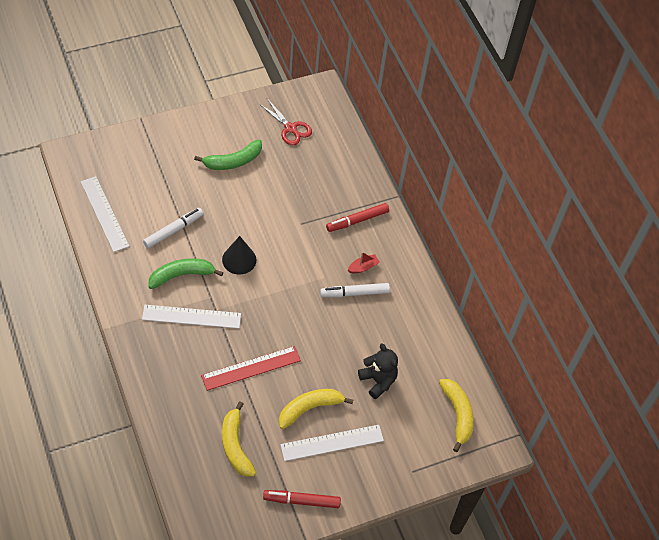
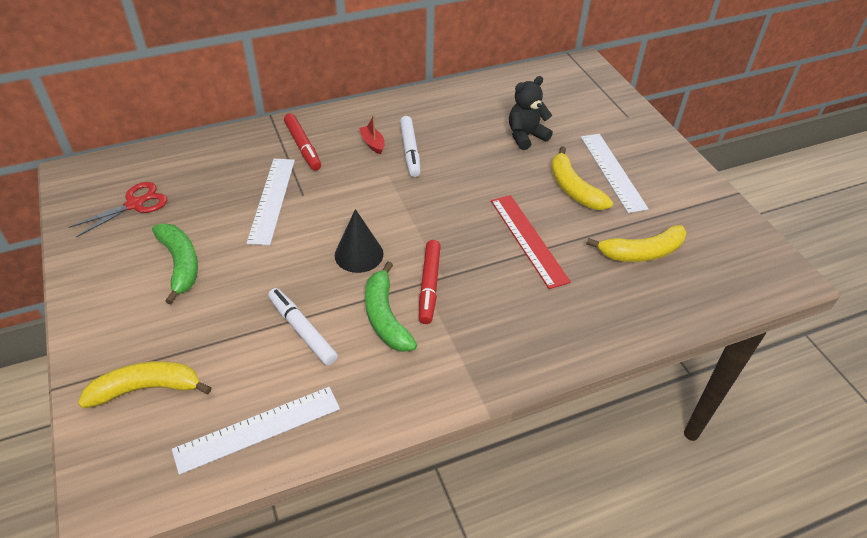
camera: 85 degrees left, 10 degrees down
white ruler [142,305,241,329] -> white ruler moved to [247,159,295,245]
red marker [263,490,341,508] -> red marker moved to [419,240,441,324]
yellow banana [439,379,474,452] -> yellow banana moved to [78,361,211,408]

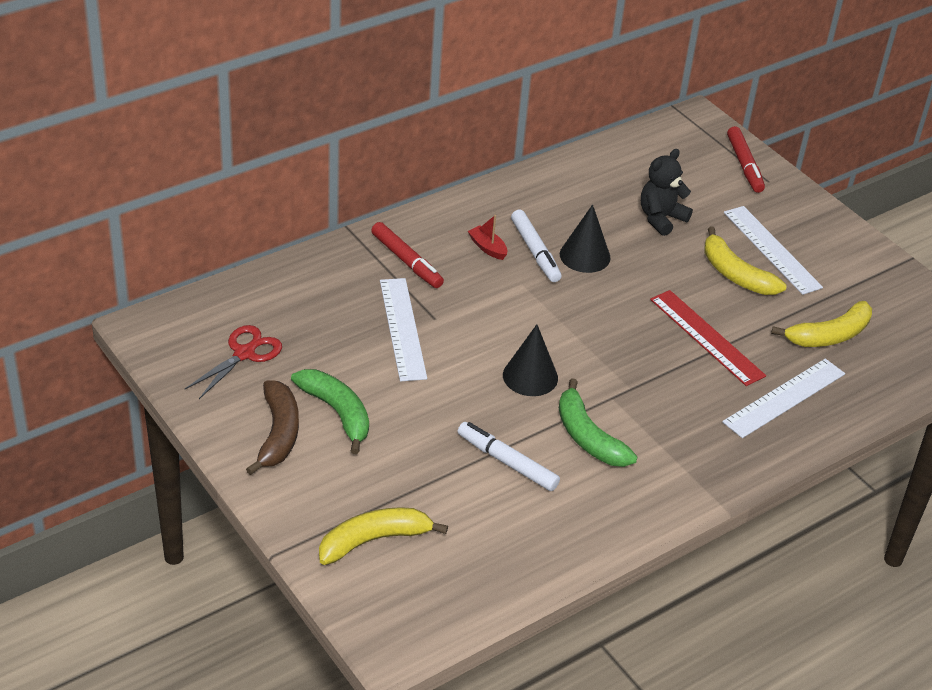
camera: 15 degrees left, 5 degrees down
white ruler [172,387,340,475] -> white ruler moved to [722,359,845,438]
red marker [419,240,441,324] -> red marker moved to [727,126,765,193]
none -> brown banana [246,380,299,475]
none -> black cone [560,205,611,273]

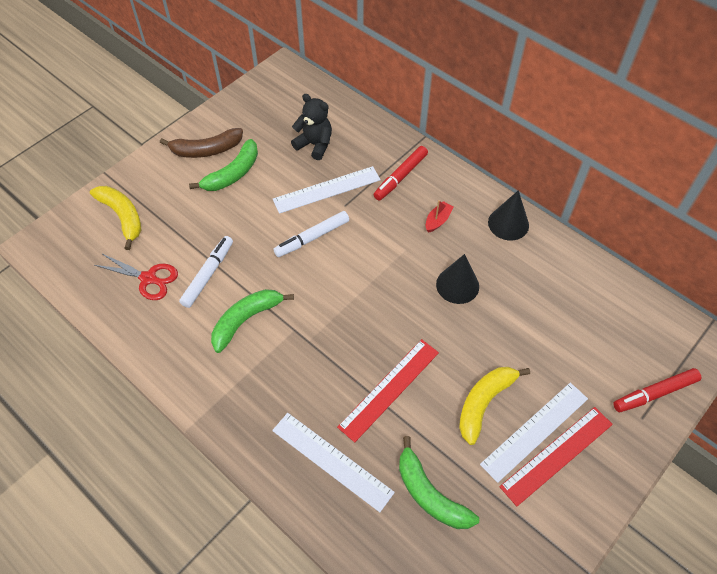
camera: 80 degrees right, 15 degrees up
red scissors [185,325,282,399] -> red scissors moved to [95,253,178,300]
black cone [503,324,558,396] -> black cone moved to [488,190,529,241]
white marker [511,210,562,282] -> white marker moved to [273,211,349,257]
black teddy bear [641,149,693,236] -> black teddy bear moved to [291,94,332,160]
yellow banana [771,301,872,347] -> green banana [399,436,479,529]
none -> red ruler [499,407,613,506]

